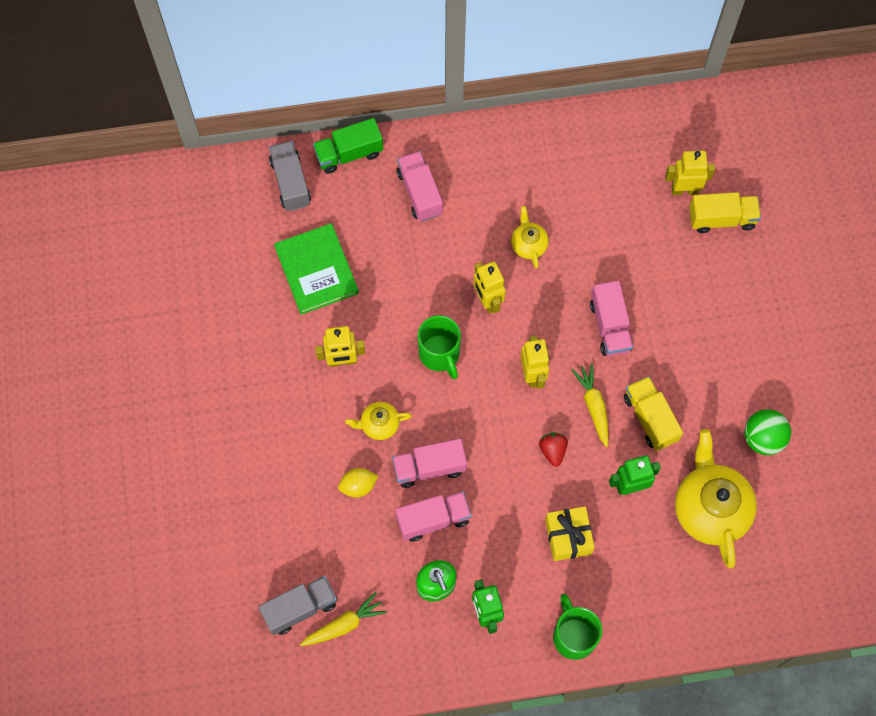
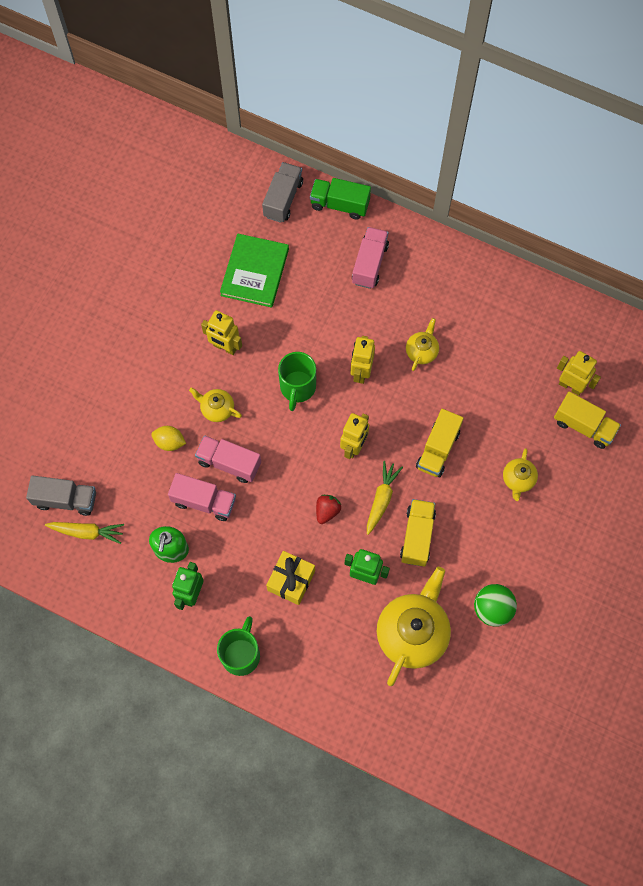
camera: 35 degrees right, 0 degrees up
pink truck [590,281,633,356] -> yellow truck [416,409,464,477]
none -> yellow teapot [503,448,538,501]

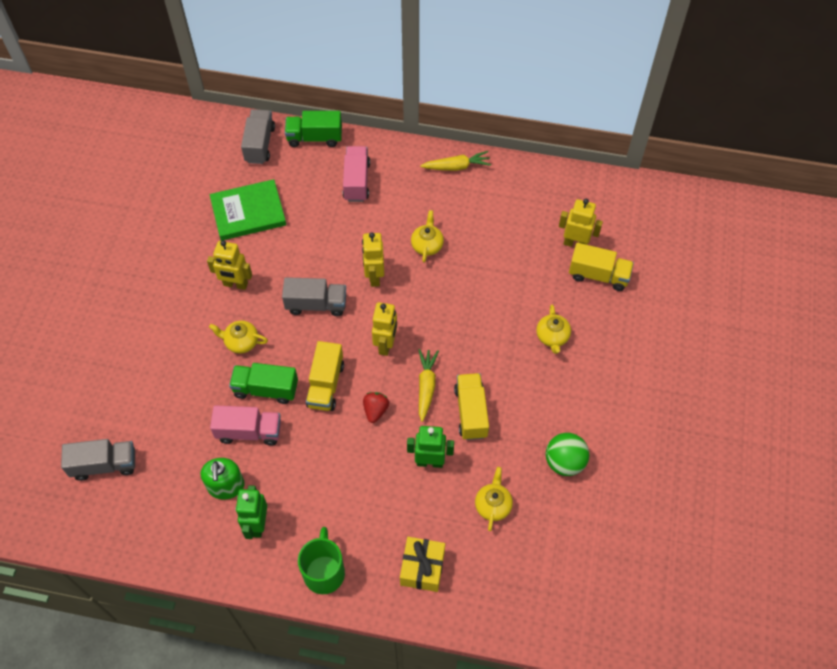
camera: 15 degrees left, 10 degrees down
yellow carrot [45,522,124,544] -> yellow carrot moved to [420,151,491,171]
yellow lemon [151,426,186,451] -> none
pink truck [195,435,261,483] -> green truck [229,363,298,404]
green book [220,233,289,308] -> green book turned 75 degrees clockwise [210,179,286,241]
yellow gift [266,551,315,605] -> yellow gift moved to [400,537,445,592]
green mug [278,352,316,411] -> grey truck [282,277,346,316]
yellow teapot [377,567,451,686] -> yellow teapot [475,467,513,531], size x0.49
yellow truck [416,409,464,477] -> yellow truck moved to [306,341,344,411]

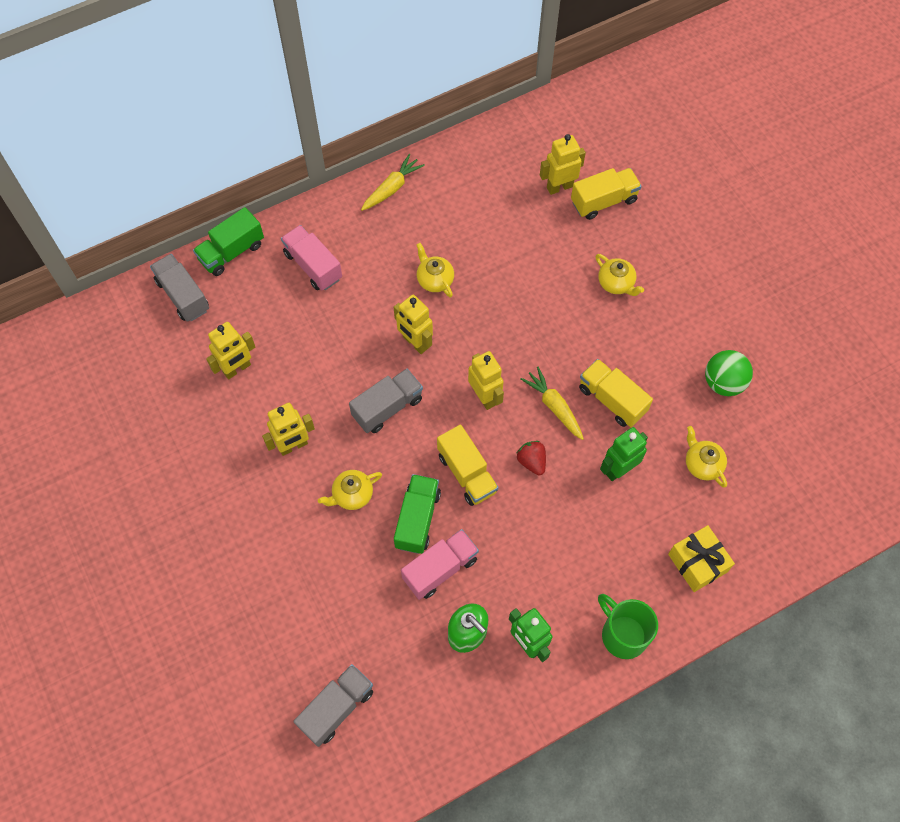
camera: 40 degrees left, 5 degrees up
green book [210,179,286,241] -> yellow robot [206,322,255,380]
green truck [229,363,298,404] -> green truck turned 135 degrees clockwise [394,474,441,554]

